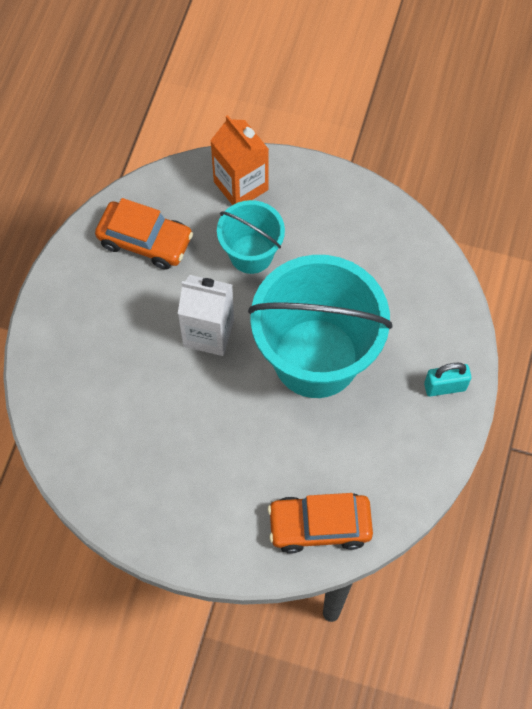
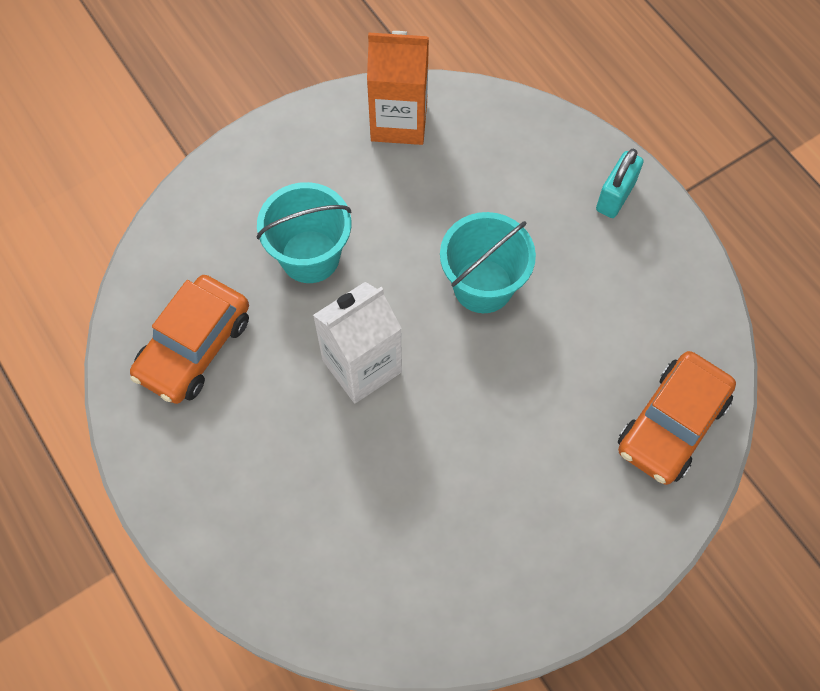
camera: 50 degrees left, 0 degrees up
orange car [95,198,193,270] -> orange car turned 150 degrees clockwise [130,275,249,404]
orange carton [210,115,269,205] -> orange carton moved to [367,31,429,145]
turquoise bucket [248,255,393,398] -> turquoise bucket [440,212,536,313], size x0.53

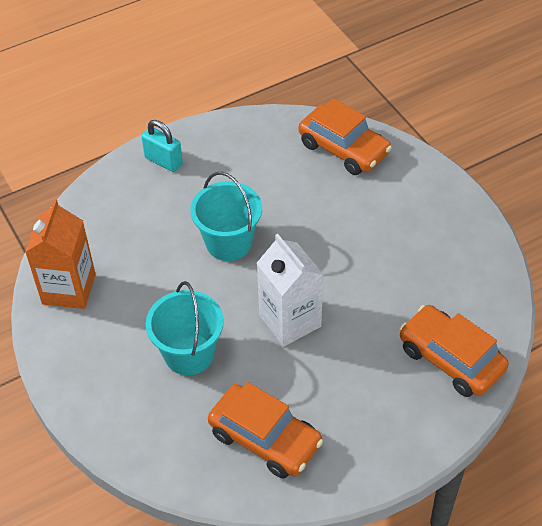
camera: 85 degrees left, 15 degrees down
none -> orange car [400,305,509,397]

